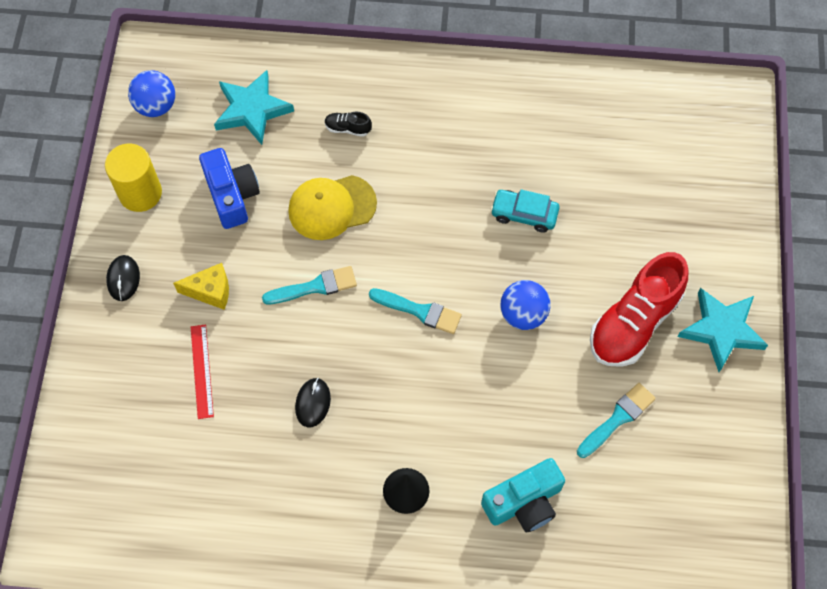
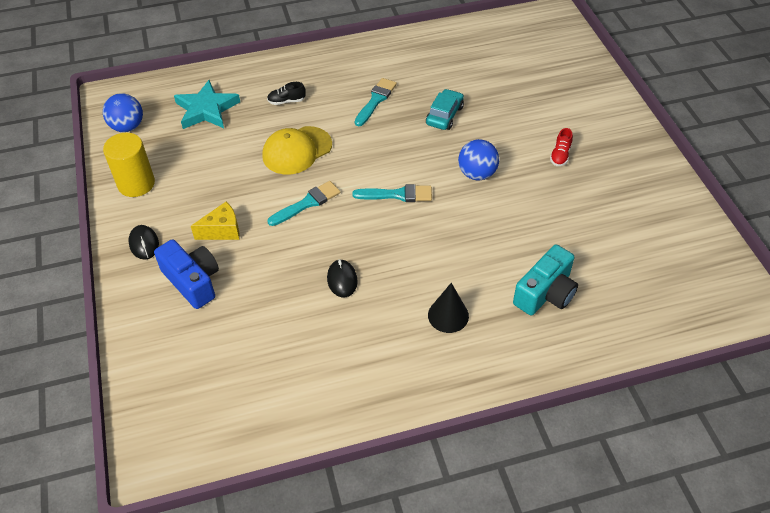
camera: 20 degrees left, 15 degrees down
red ruler [191,324,214,419] -> none
blue camera [199,148,260,229] -> blue camera moved to [154,239,219,309]
turquoise car [491,189,560,233] -> turquoise car turned 120 degrees clockwise [426,89,464,130]
turquoise brush [577,383,656,458] -> turquoise brush moved to [355,78,397,126]
red shoe [590,252,688,367] -> red shoe [550,128,573,166], size x0.41
turquoise star [678,288,768,372] -> none

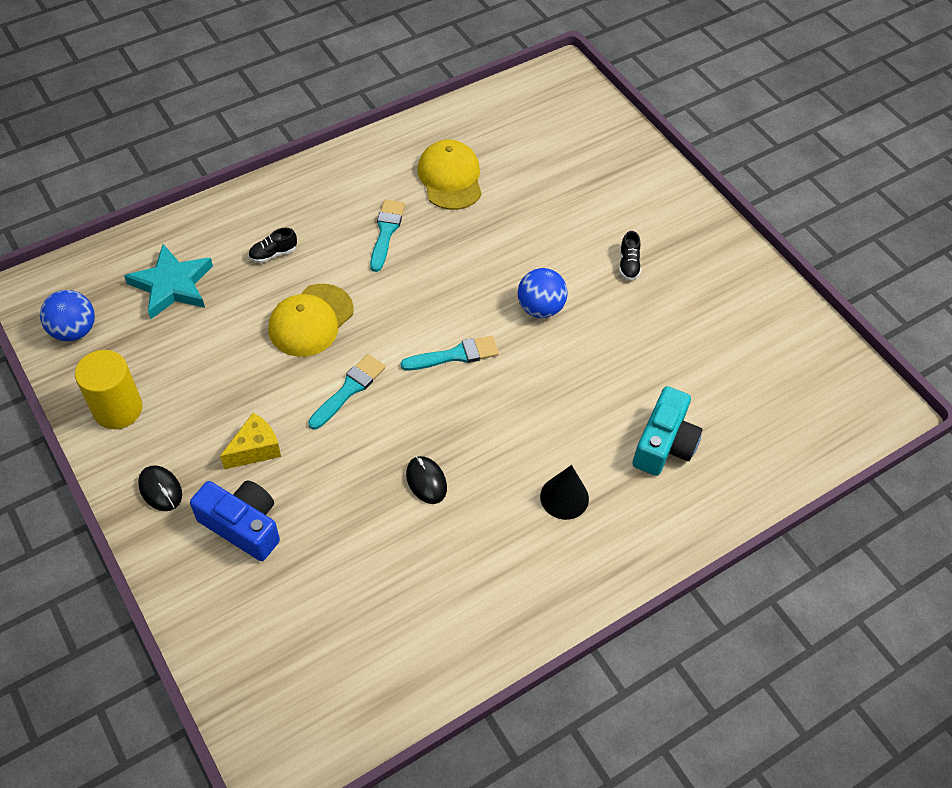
camera: 20 degrees left, 5 degrees up
turquoise car [426,89,464,130] -> none
red shoe [550,128,573,166] -> black shoe [619,231,641,280]
none -> yellow cap [417,140,482,210]

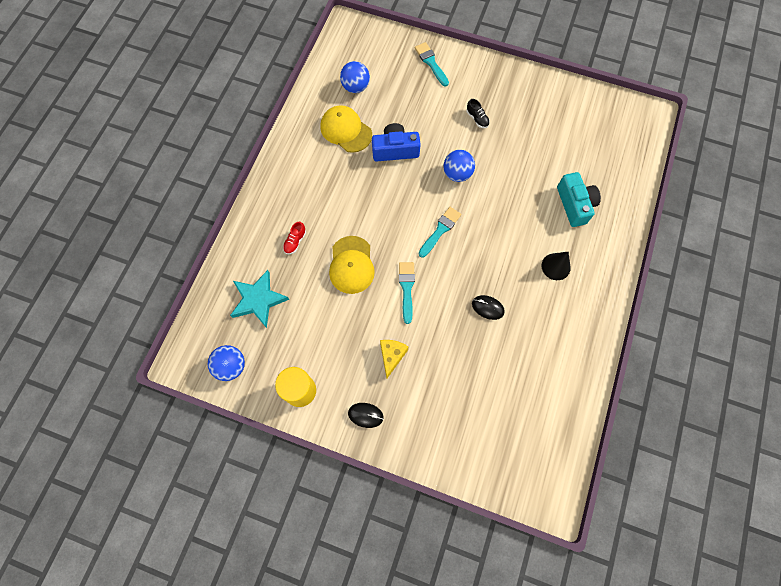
camera: 35 degrees left, 15 degrees up
blue camera [190,480,280,561] -> blue camera moved to [372,123,421,162]
black shoe [248,228,297,263] -> red shoe [283,222,306,254]
turquoise brush [370,199,405,272] -> turquoise brush moved to [415,42,449,87]
none -> blue ball [340,61,370,93]

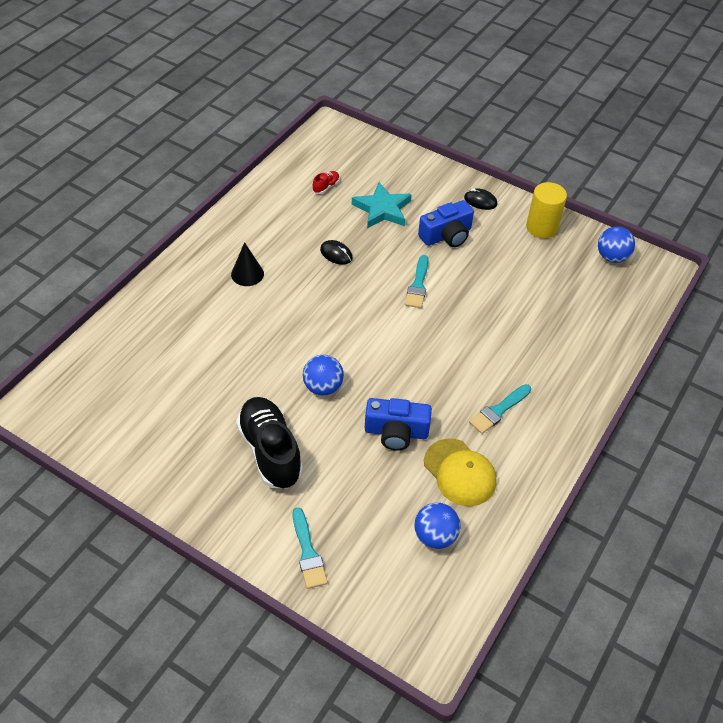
camera: 170 degrees left, 20 degrees down
turquoise star [230,270,289,328] -> turquoise star moved to [352,182,412,228]
red shoe [283,222,306,254] -> red shoe moved to [313,171,340,194]
yellow cap [329,236,375,294] -> none
yellow cheese [380,340,408,378] -> blue camera [418,200,474,247]
turquoise brush [419,207,461,258] -> turquoise brush moved to [469,384,531,434]
black shoe [467,99,490,128] -> black shoe [236,397,303,488], size x2.45
turquoise camera [557,172,601,227] -> none

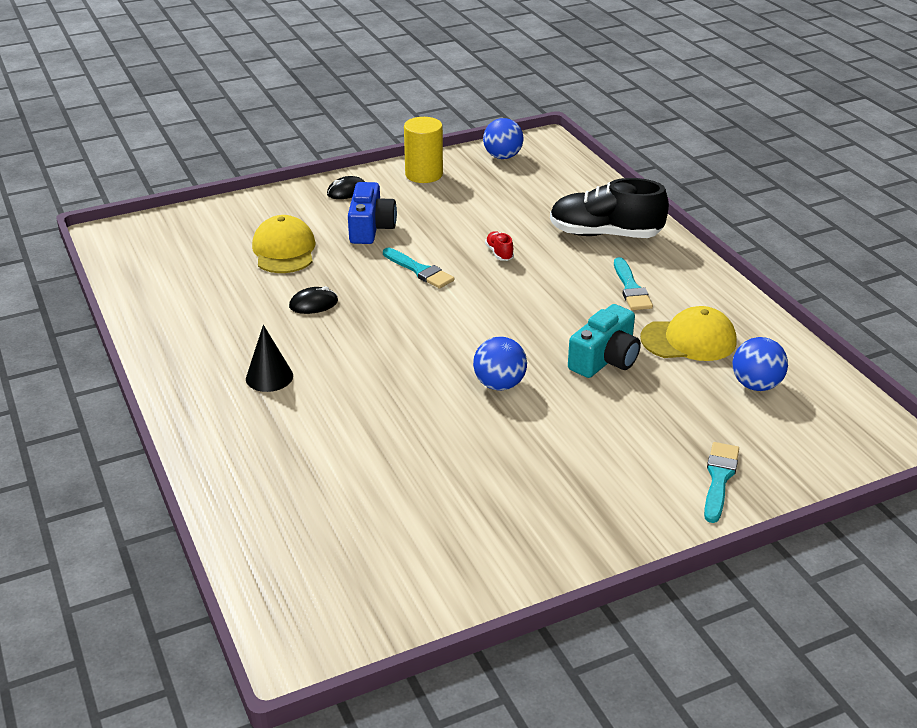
camera: 55 degrees left, 15 degrees down
black shoe [236,397,303,488] -> black shoe moved to [550,178,669,238]
turquoise brush [293,507,328,589] -> turquoise brush turned 90 degrees counterclockwise [704,442,739,523]
red shoe [313,171,340,194] -> red shoe moved to [485,231,514,261]
turquoise star [352,182,412,228] -> yellow cap [252,215,315,273]
blue camera [365,398,432,451] -> turquoise camera [568,304,641,378]

